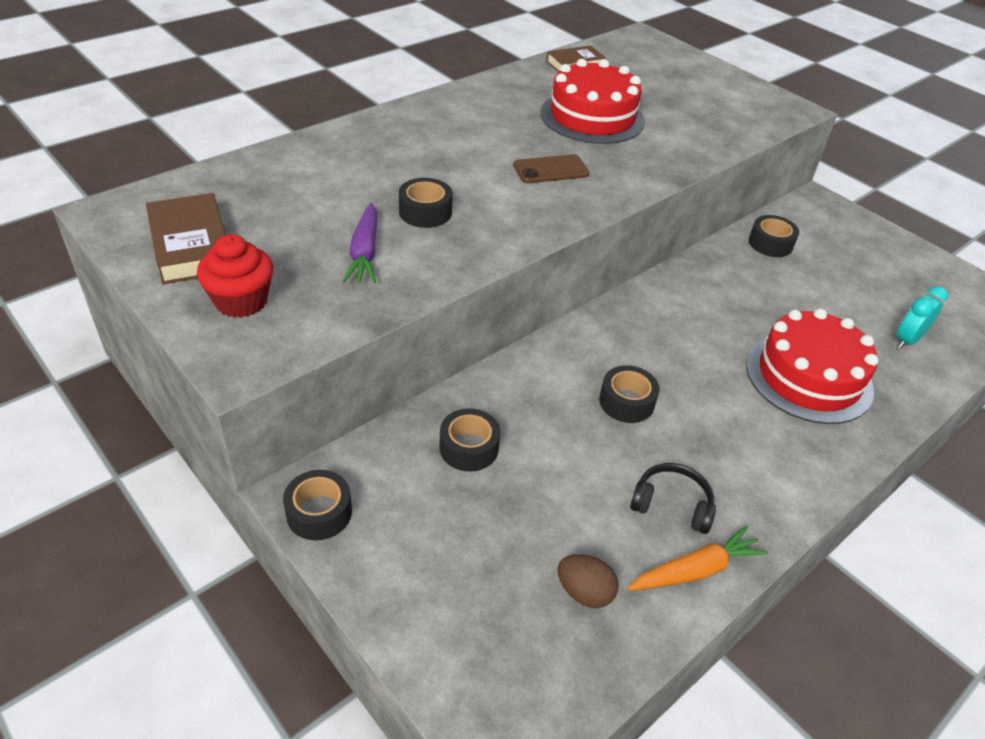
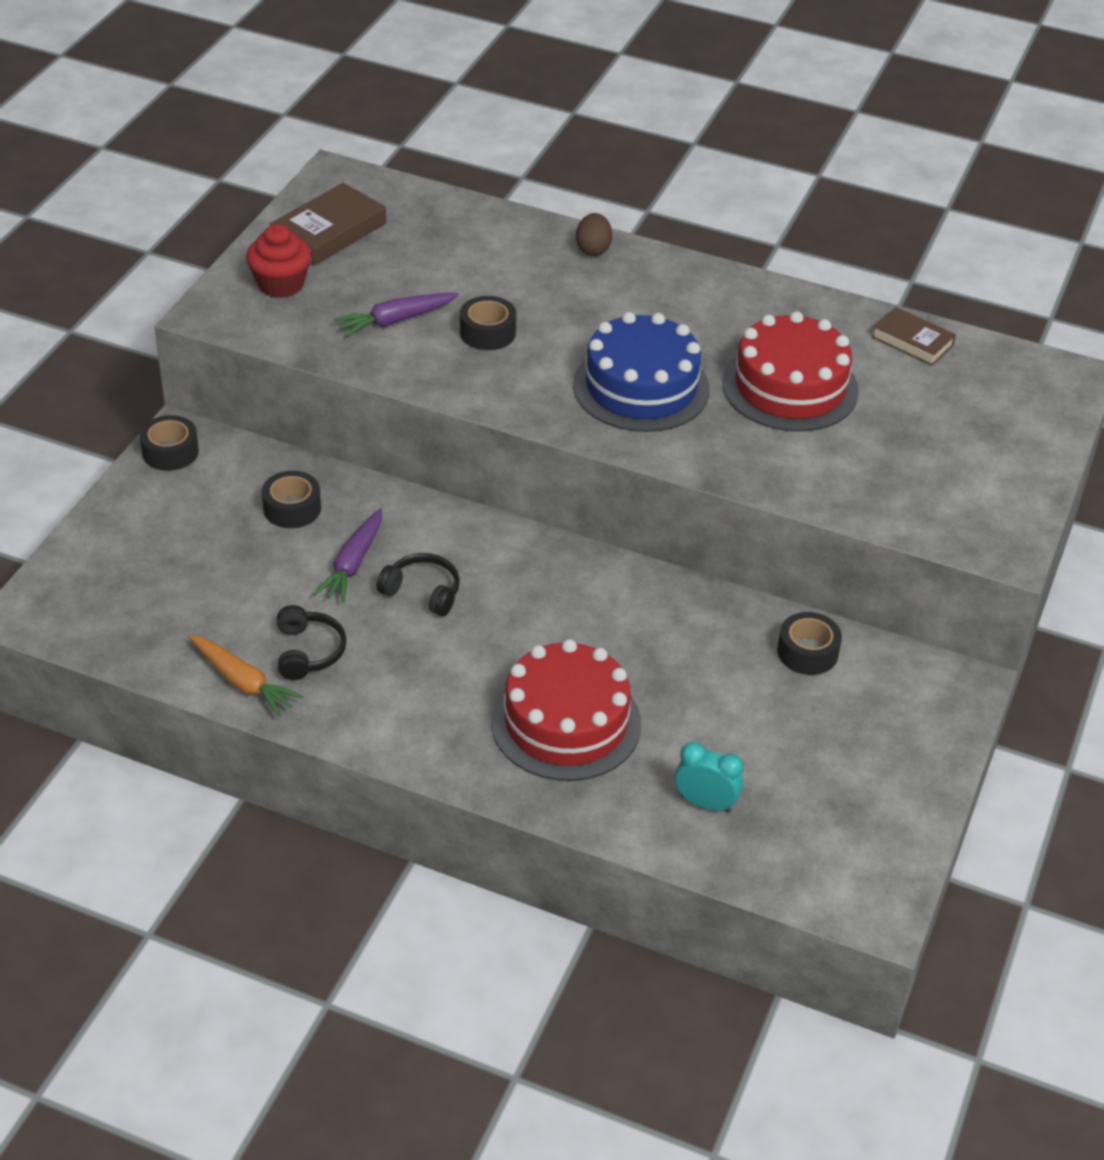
camera: 65 degrees right, 0 degrees up
brown phone [513,154,589,183] -> blue cake [573,312,710,432]
brown egg [558,554,618,608] -> brown egg moved to [576,213,613,256]
black tape [599,365,659,423] -> black headphones [377,553,460,616]
none -> purple carrot [313,508,382,603]

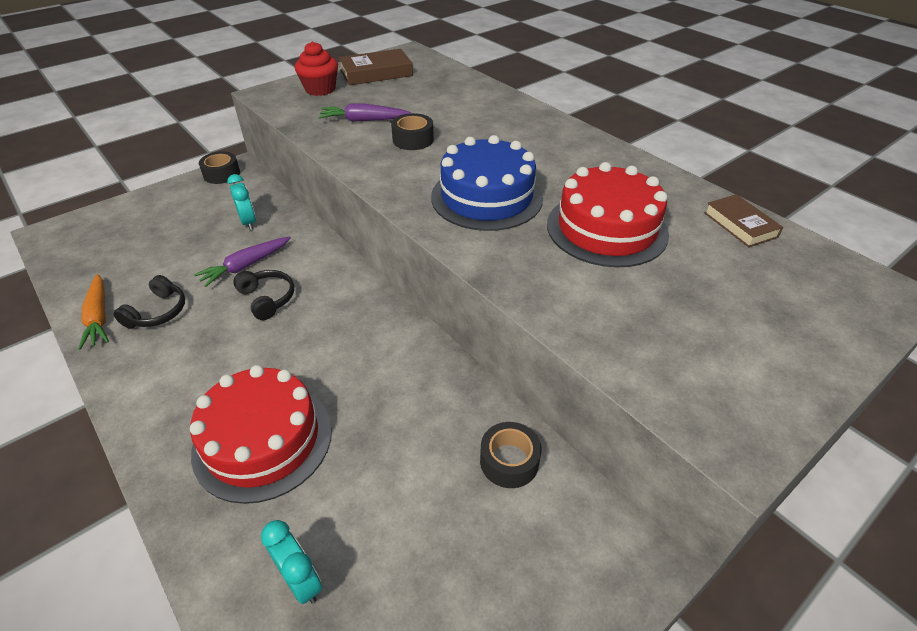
camera: 30 degrees right, 0 degrees up
black tape [262,471,321,528] -> turquoise clock [227,174,256,230]
brown egg [576,213,613,256] -> none

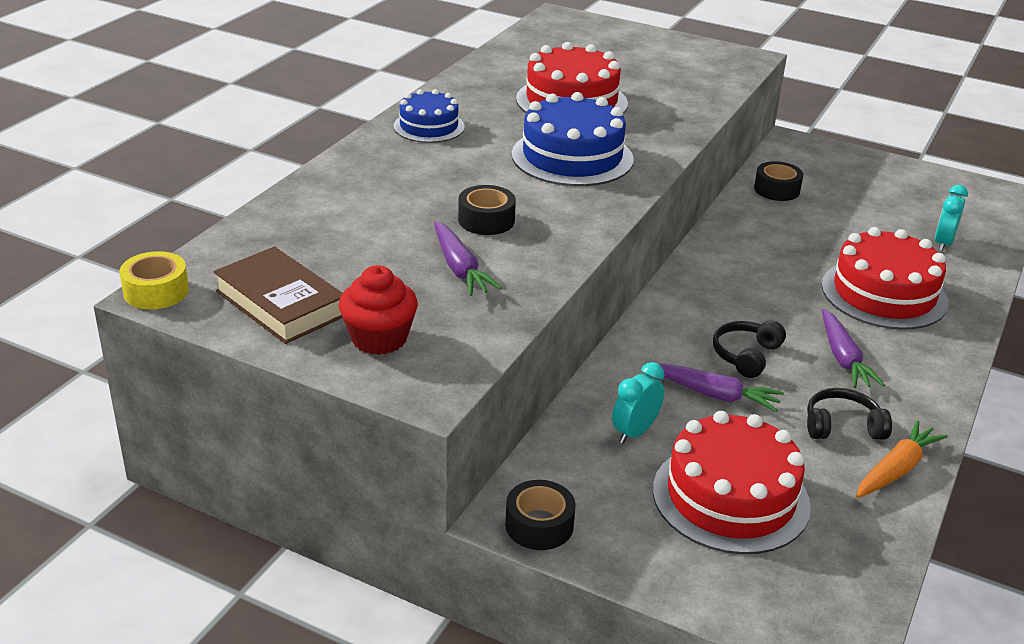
camera: 115 degrees left, 10 degrees down
brown book [704,194,783,247] -> none
none -> yellow tape [119,251,189,310]
none -> blue cake [393,89,465,143]
none -> red cake [653,411,811,554]
none -> purple carrot [822,309,885,388]

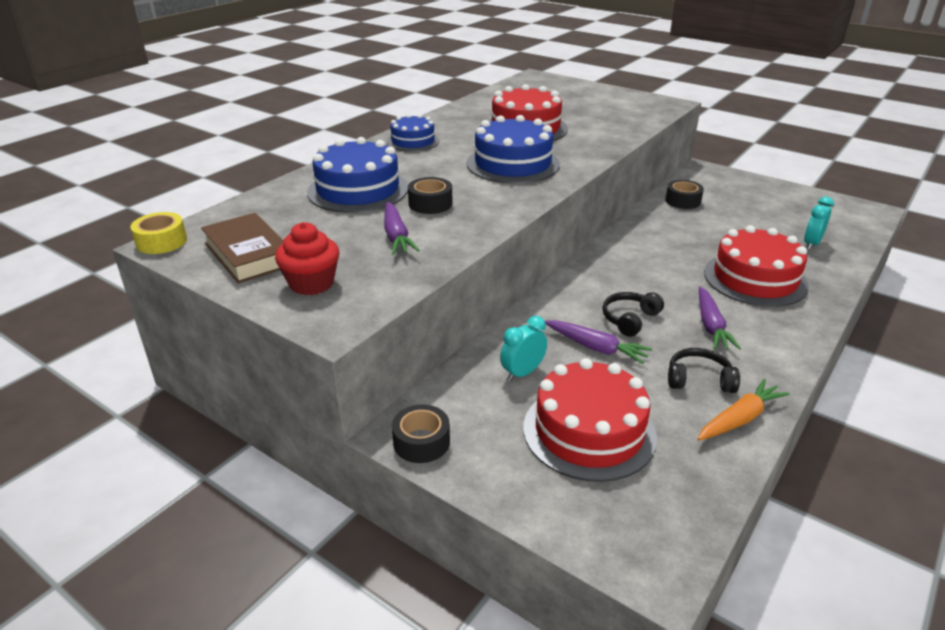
camera: 10 degrees right, 0 degrees up
none -> blue cake [307,137,408,213]

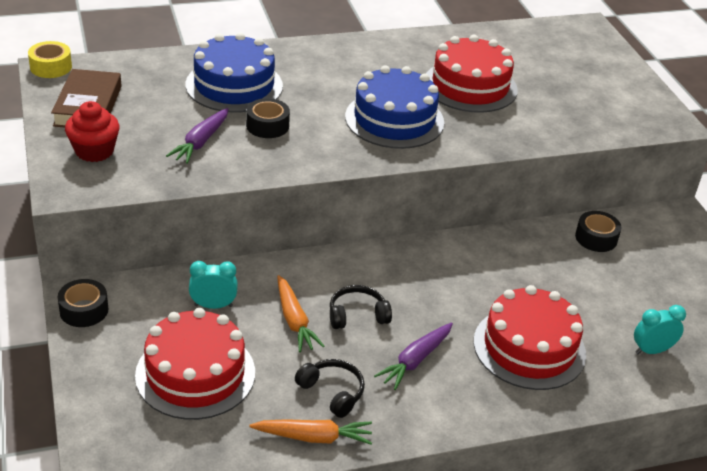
camera: 35 degrees right, 5 degrees up
blue cake [387,114,439,152] -> none
purple carrot [545,320,652,364] -> orange carrot [277,275,324,352]

